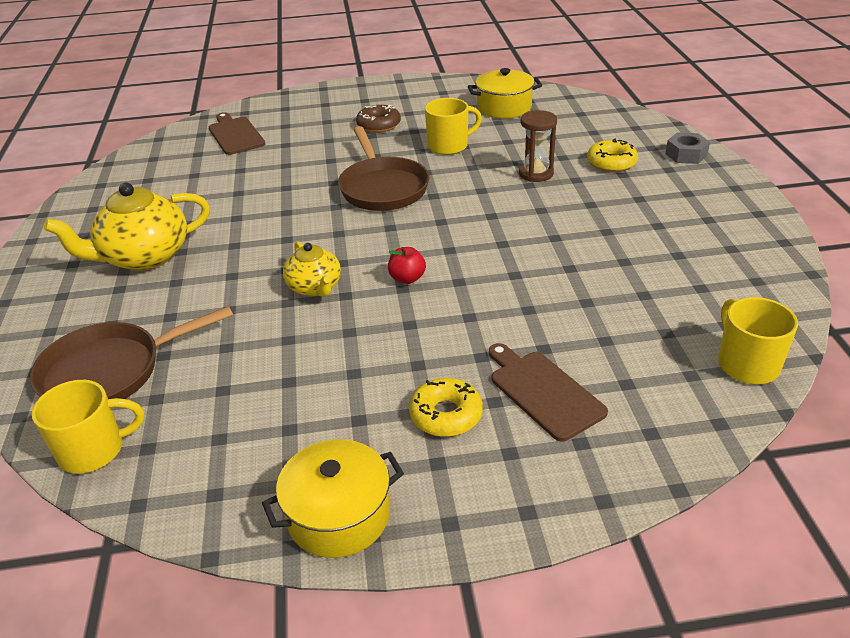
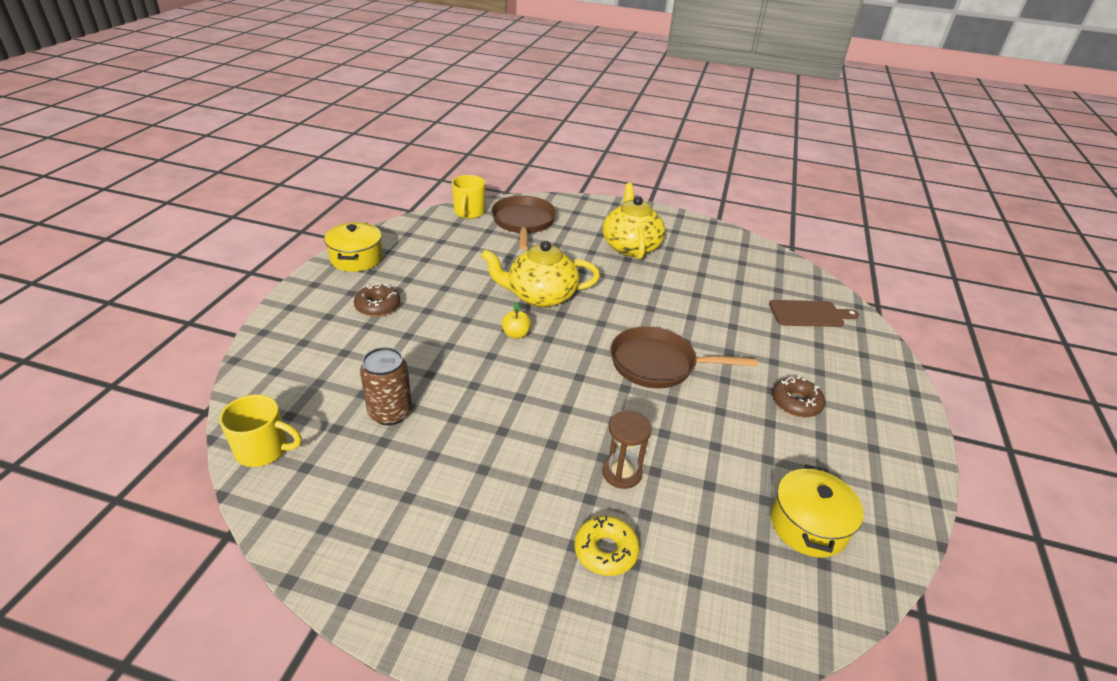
camera: 110 degrees right, 0 degrees up
yellow teapot [283,241,341,297] -> yellow teapot [481,241,600,308], size x1.70
red apple [388,247,426,284] -> yellow apple [502,302,531,339]
yellow donut [409,378,483,437] -> brown donut [354,284,400,317]
yellow mug [425,98,482,155] -> none
brown cutting board [489,343,608,442] -> none
grey nut [665,132,710,164] -> none
none -> brown can [360,347,412,425]

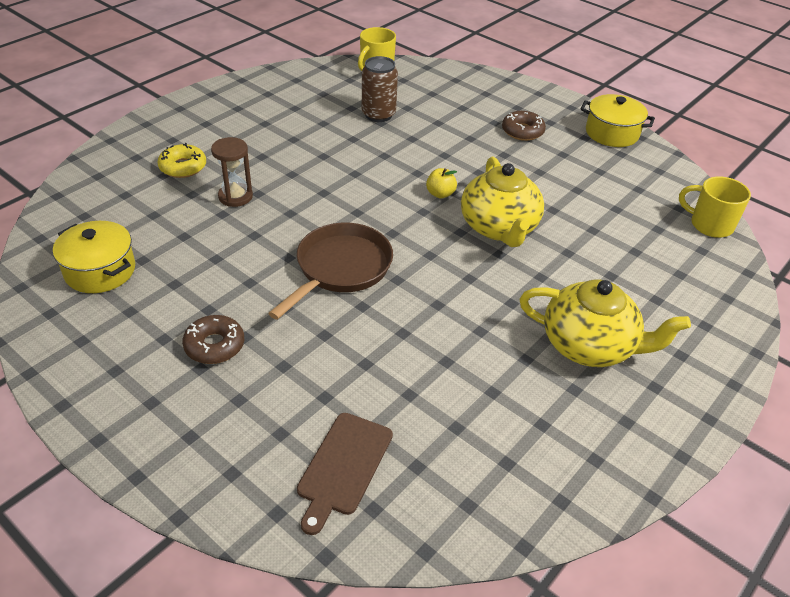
camera: 115 degrees right, 5 degrees up
yellow teapot [481,241,600,308] -> yellow teapot turned 150 degrees clockwise [461,157,544,247]
brown pan [491,196,556,250] -> none

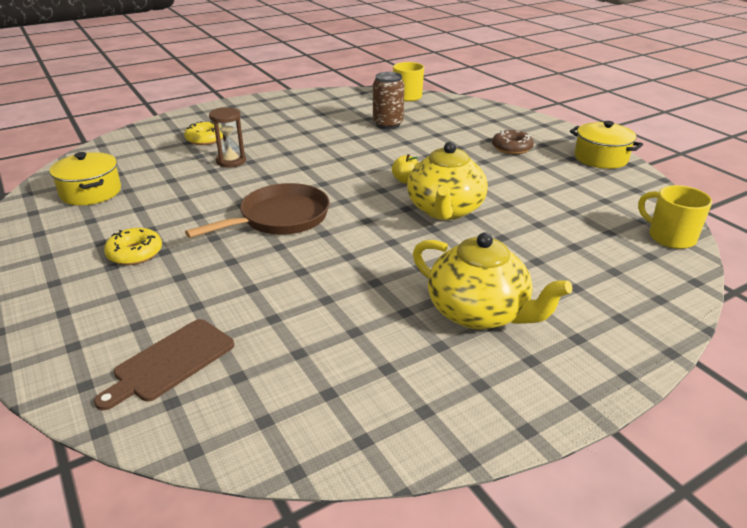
camera: 20 degrees right, 10 degrees down
brown donut [182,315,244,364] -> yellow donut [104,228,162,265]

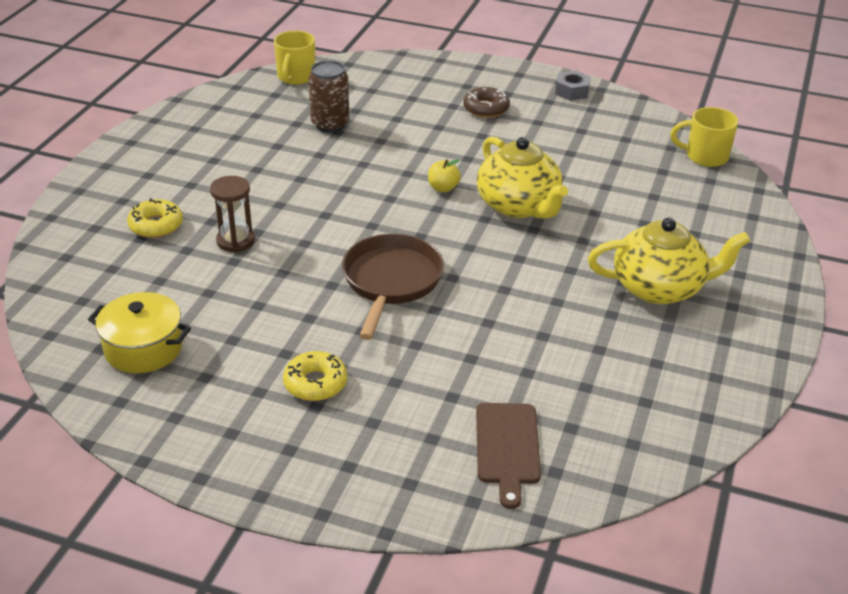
camera: 40 degrees left, 5 degrees up
yellow pot [570,121,643,169] -> grey nut [555,70,591,101]

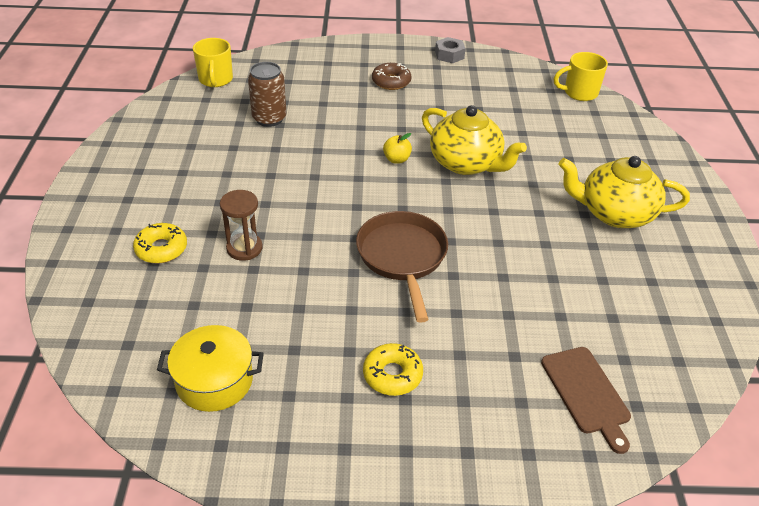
camera: 20 degrees left, 5 degrees up
yellow teapot [588,218,750,304] -> yellow teapot turned 150 degrees counterclockwise [559,156,690,228]

